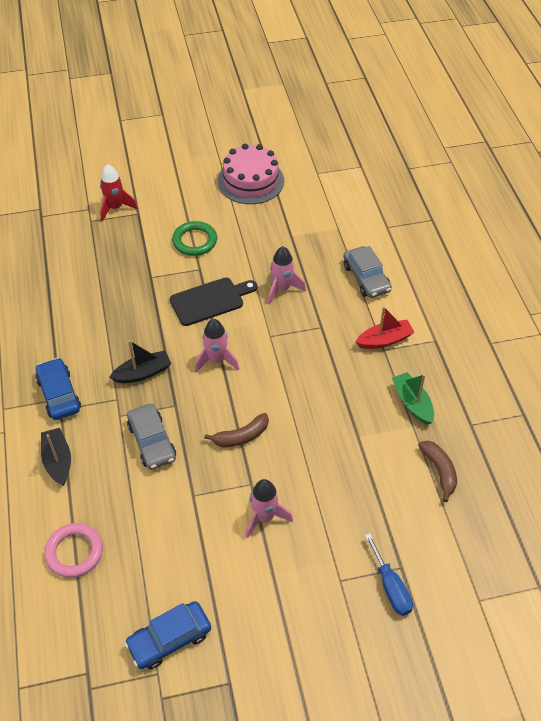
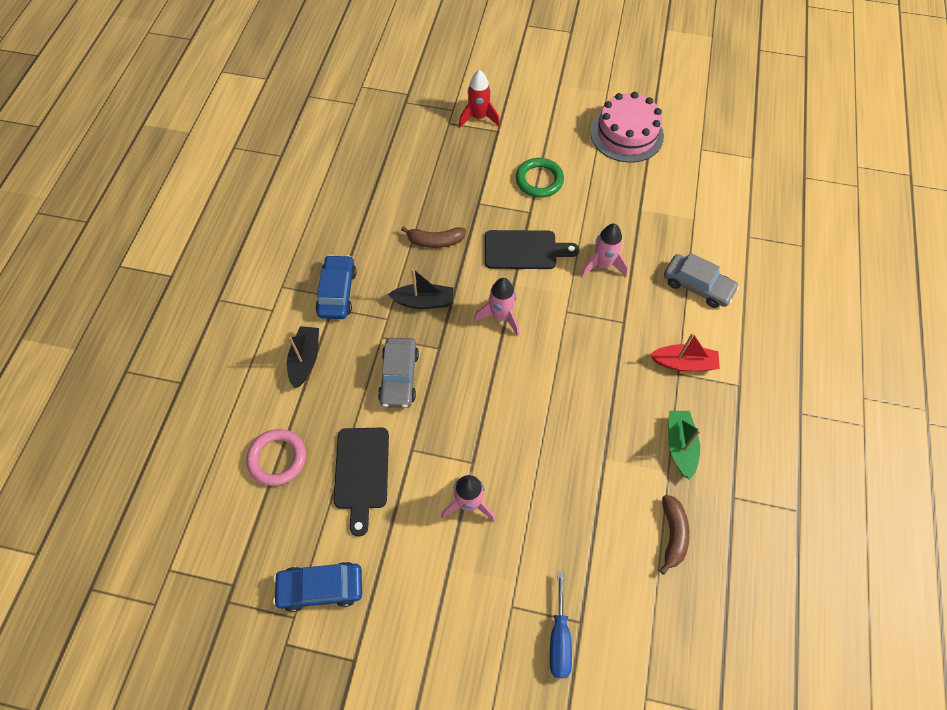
camera: 25 degrees right, 10 degrees up
brown banana [204,413,269,447] -> brown banana moved to [401,226,466,248]
grey car [343,246,392,298] -> grey car turned 60 degrees counterclockwise [664,253,739,308]
none -> black cutting board [334,428,389,537]

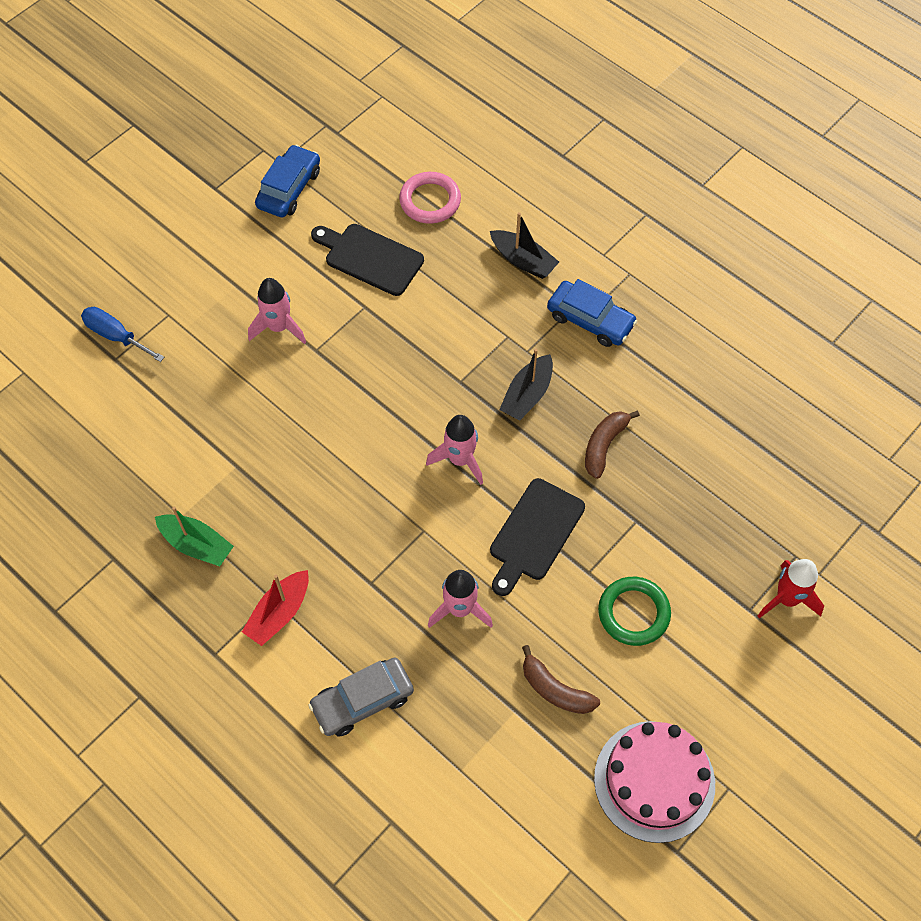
camera: 120 degrees right, 0 degrees up
grey car [378,338,419,408] -> none
brown banana [659,495,690,575] -> brown banana moved to [522,645,600,714]

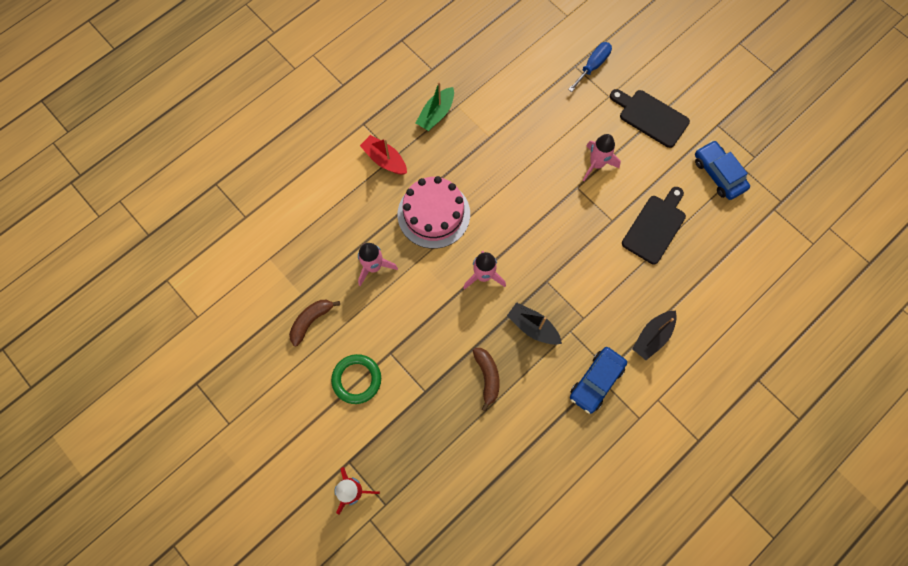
camera: 95 degrees right, 10 degrees up
blue car [255,145,320,218] -> blue car turned 150 degrees counterclockwise [695,141,750,200]
grey car [308,658,414,737] -> none
pink ring [399,172,461,224] -> none
black cutting board [490,478,585,596] -> black cutting board moved to [610,89,690,148]
brown banana [585,411,640,479] -> brown banana turned 45 degrees clockwise [473,348,500,412]
pink cake [594,721,715,843] -> pink cake moved to [398,176,470,249]

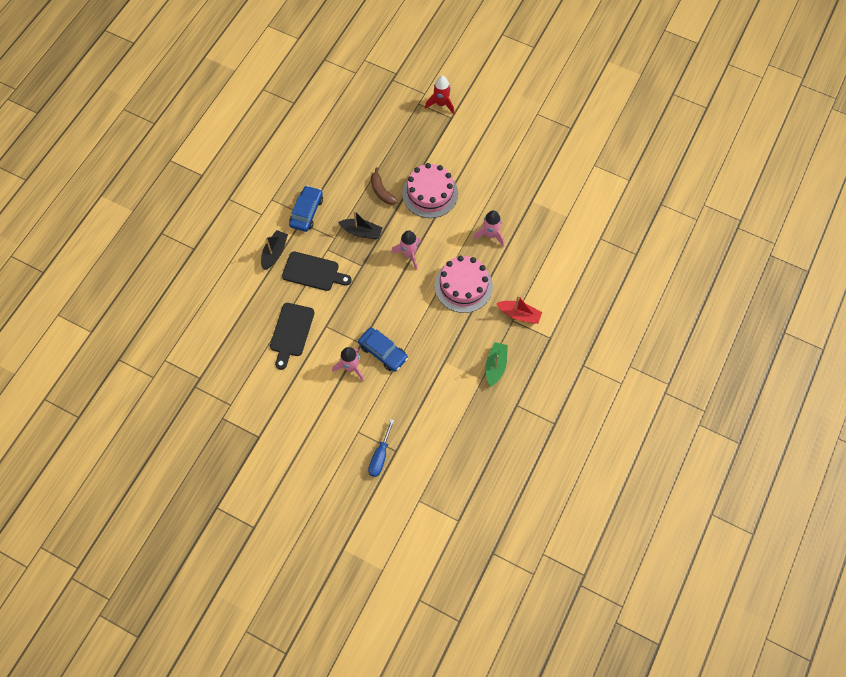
camera: 160 degrees right, 5 degrees down
brown banana [289,300,340,346] -> none
green ring [331,354,381,404] -> none
black cutting board [610,89,690,148] -> black cutting board moved to [282,251,351,291]
blue car [695,141,750,200] -> blue car moved to [358,327,408,372]
none -> pink cake [402,163,458,218]

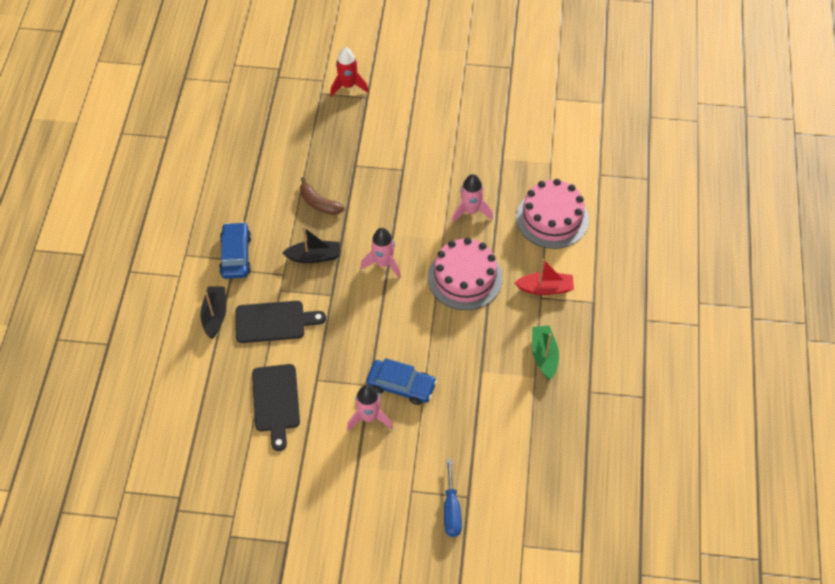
camera: 20 degrees left, 10 degrees down
pink cake [402,163,458,218] -> pink cake moved to [516,179,589,249]

